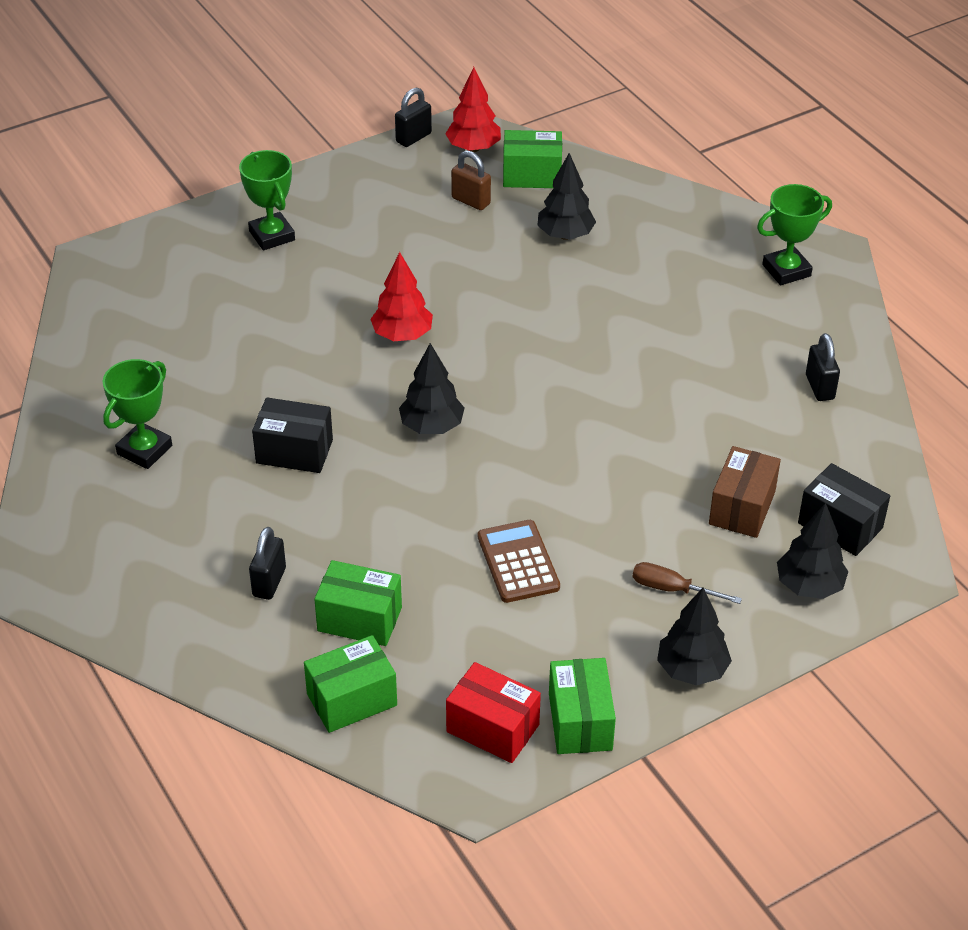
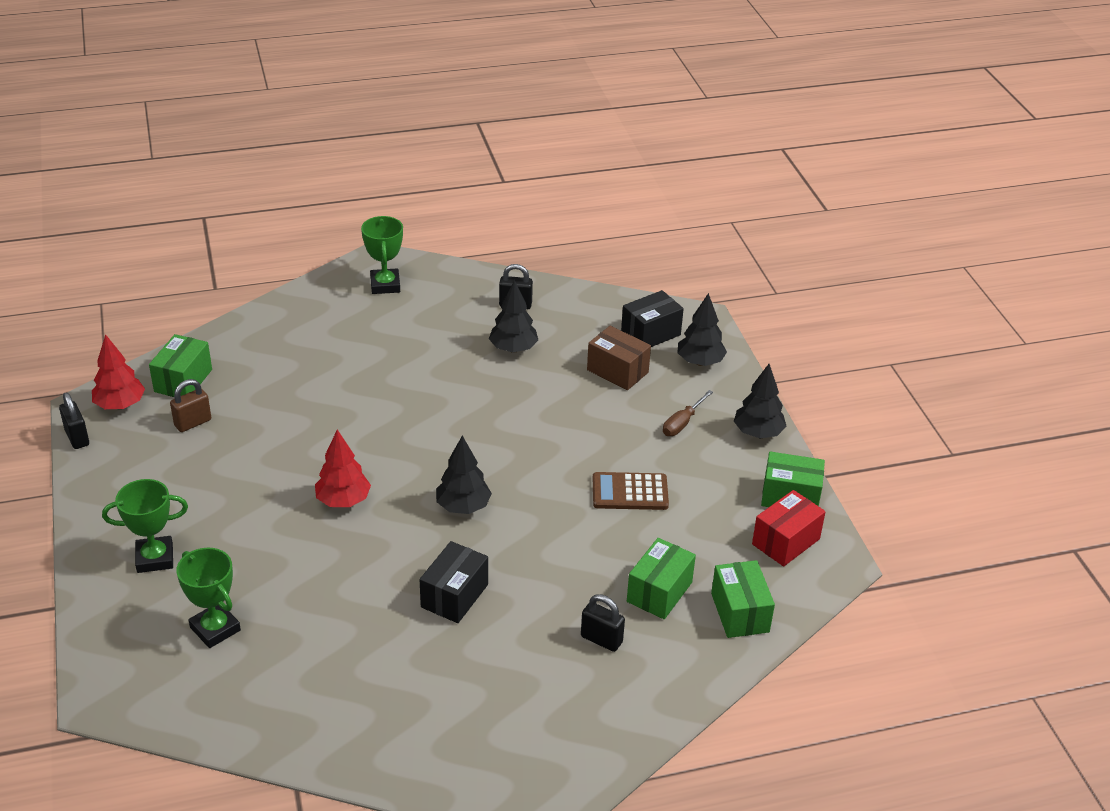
camera: 75 degrees left, 5 degrees down
green trophy [103,359,172,469] -> green trophy moved to [176,548,241,648]
black tree [537,153,596,240] -> black tree moved to [489,280,538,353]

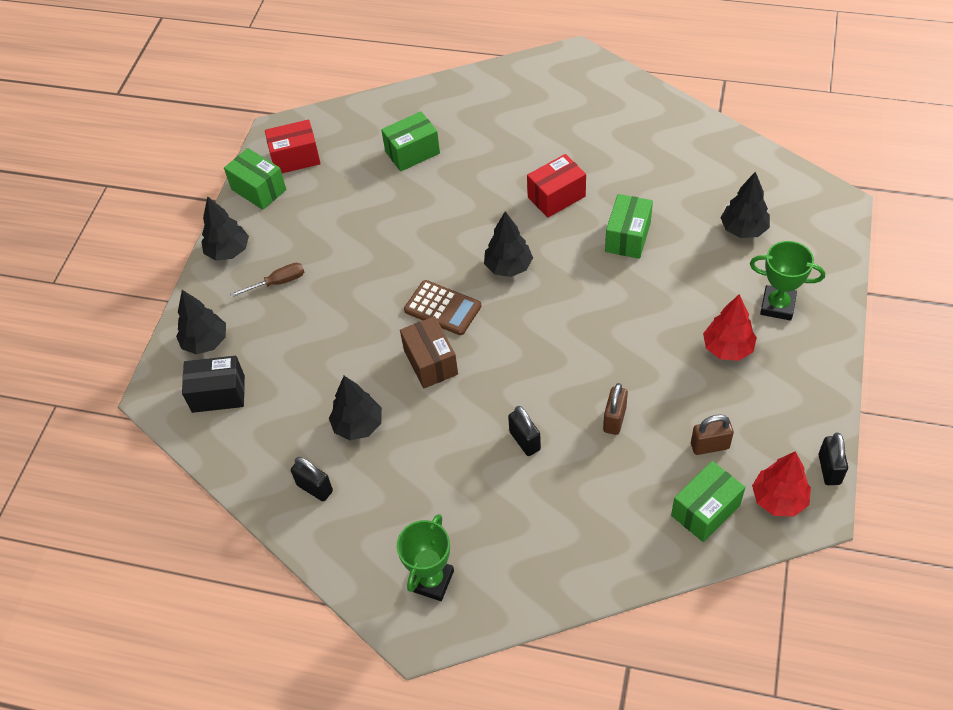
camera: 145 degrees left, 15 degrees up
green trophy [176,548,241,648] -> black tree [721,171,770,238]
red tree [315,429,371,507] -> red tree moved to [703,294,757,361]
black box [419,541,488,623] -> red box [527,154,586,218]
black padlock [581,594,625,652] -> black padlock moved to [508,406,541,456]
brown box [587,326,651,390] -> brown box moved to [400,316,458,389]
brown calculator [593,472,669,510] -> brown calculator moved to [404,280,482,335]
green box [711,560,775,638] -> green box moved to [605,194,653,259]
none -> brown padlock [603,383,628,435]

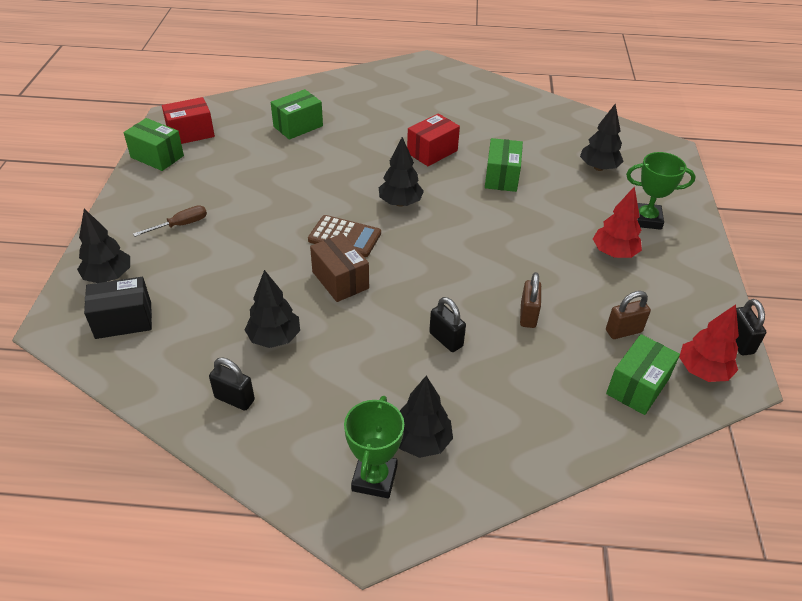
camera: 15 degrees left, 10 degrees down
black tree [201,196,249,261] -> black tree moved to [399,376,453,458]

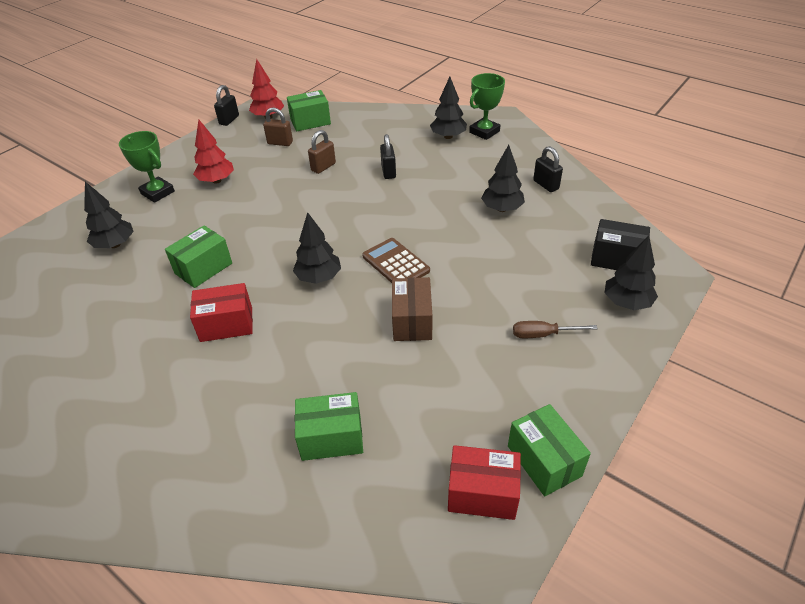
camera: 145 degrees left, 0 degrees up
brown box [310,233,369,302] -> brown box moved to [392,277,432,341]

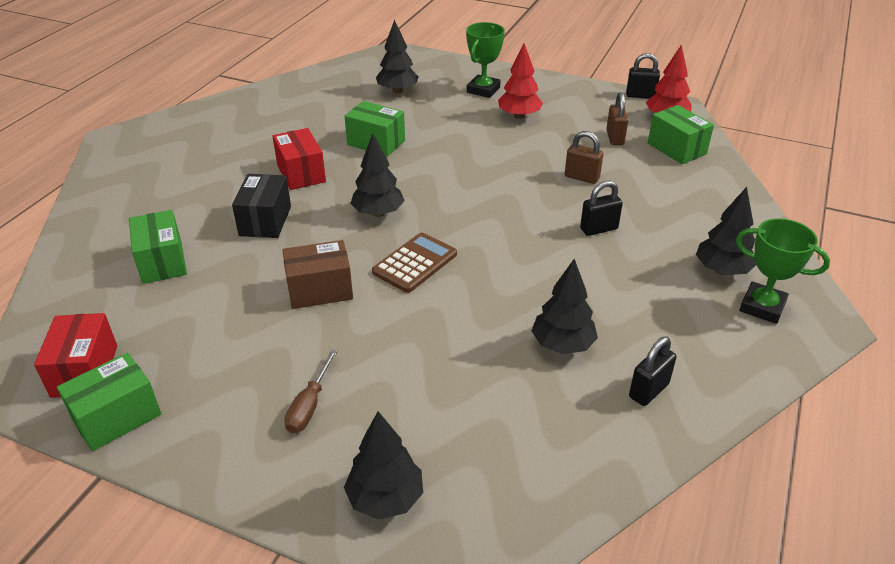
camera: 75 degrees right, 5 degrees down
brown screwdriver [513,321,598,338] -> brown screwdriver turned 150 degrees counterclockwise [284,349,337,433]
black box [591,219,650,270] -> black box moved to [232,174,291,238]

